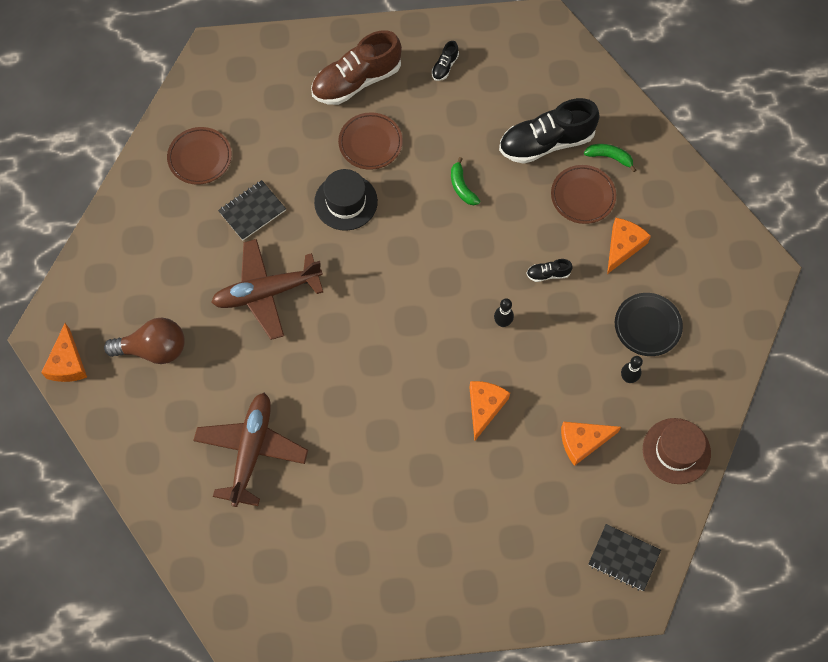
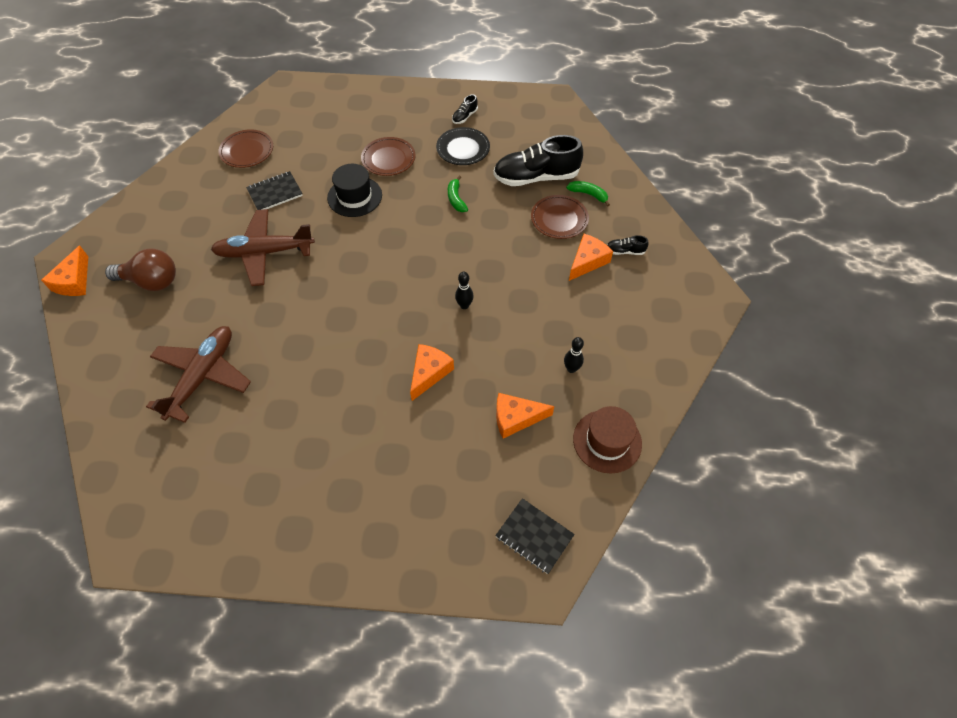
camera: 10 degrees right, 10 degrees down
brown shoe [311,30,402,105] -> none
black shoe [526,259,573,282] -> black shoe moved to [607,235,649,255]
black plate [615,293,683,356] -> black plate moved to [436,127,490,165]

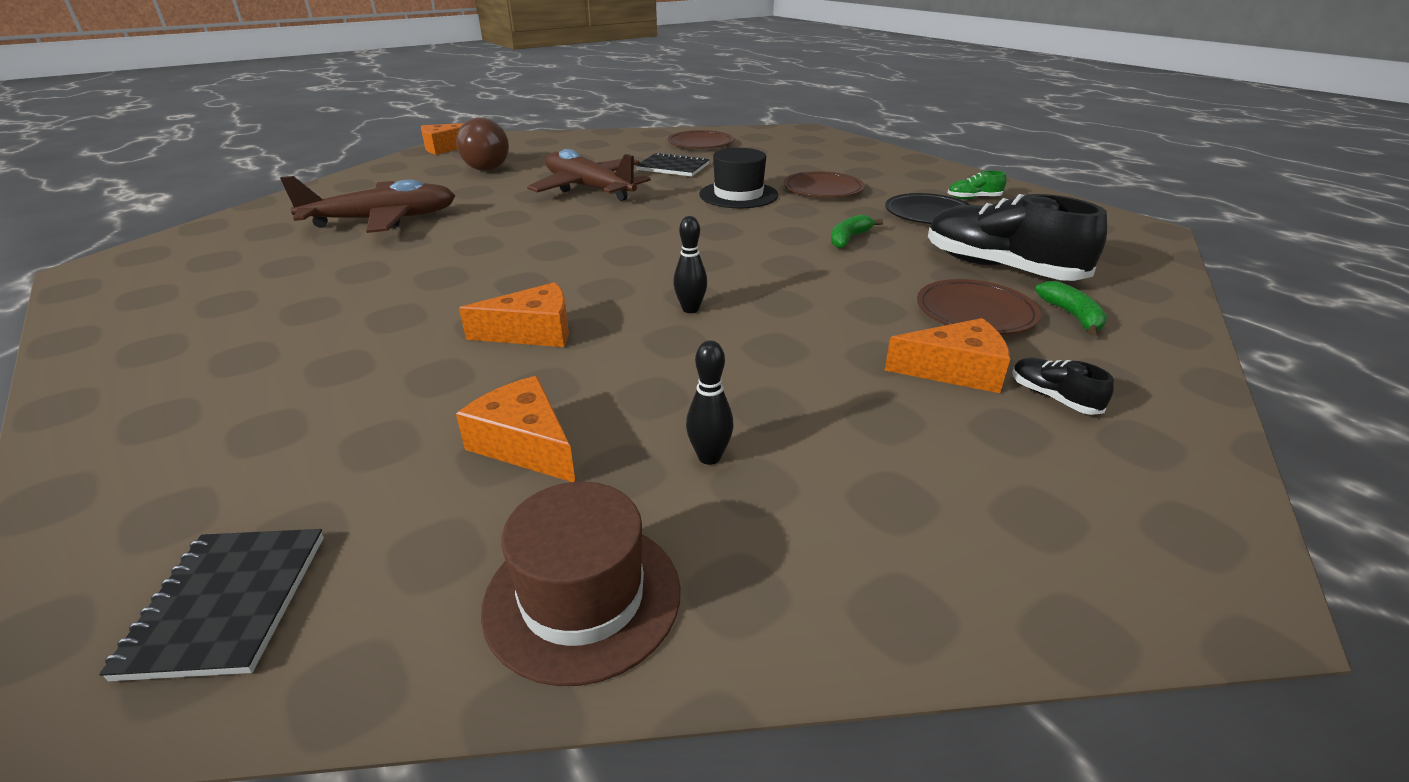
camera: 50 degrees right, 25 degrees down
black shoe [452,95,478,124] -> green shoe [948,171,1007,199]

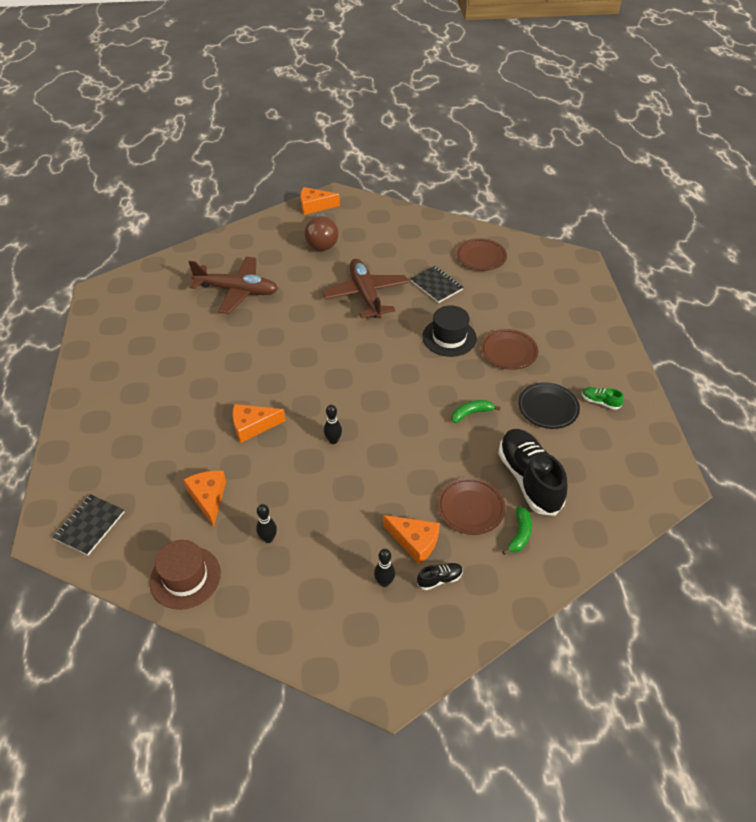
camera: 30 degrees right, 15 degrees up
orange cheese [459,282,569,347] -> orange cheese turned 150 degrees clockwise [232,404,286,443]
black shoe [1012,358,1114,415] -> black shoe turned 75 degrees clockwise [417,563,463,590]
none -> black bowling pin [374,549,395,587]

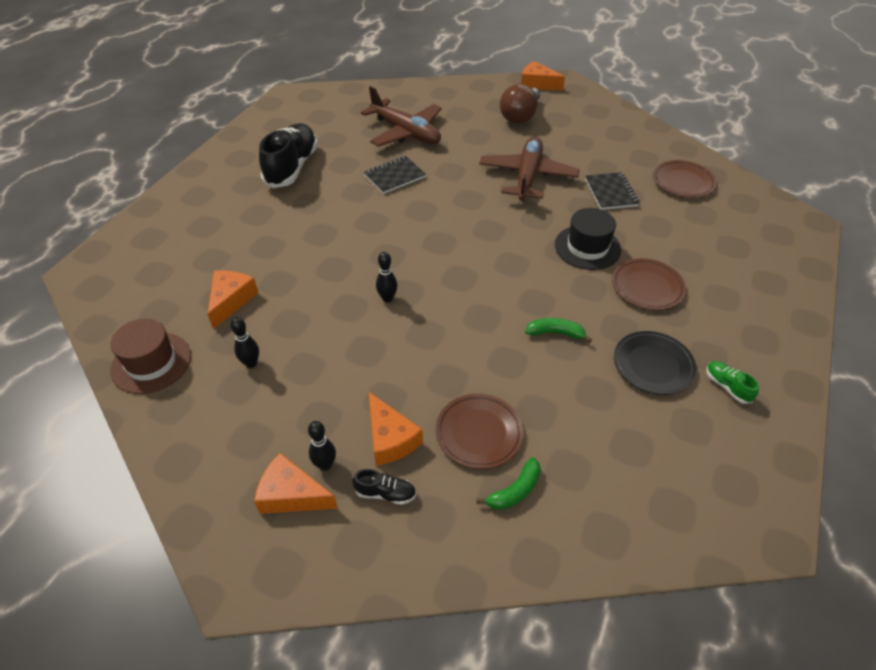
camera: 30 degrees right, 0 degrees up
black notebook [53,494,124,556] -> black notebook moved to [363,156,426,194]
orange cheese [232,404,286,443] -> orange cheese moved to [254,453,338,514]
black shoe [498,429,568,516] -> black shoe moved to [259,123,318,188]

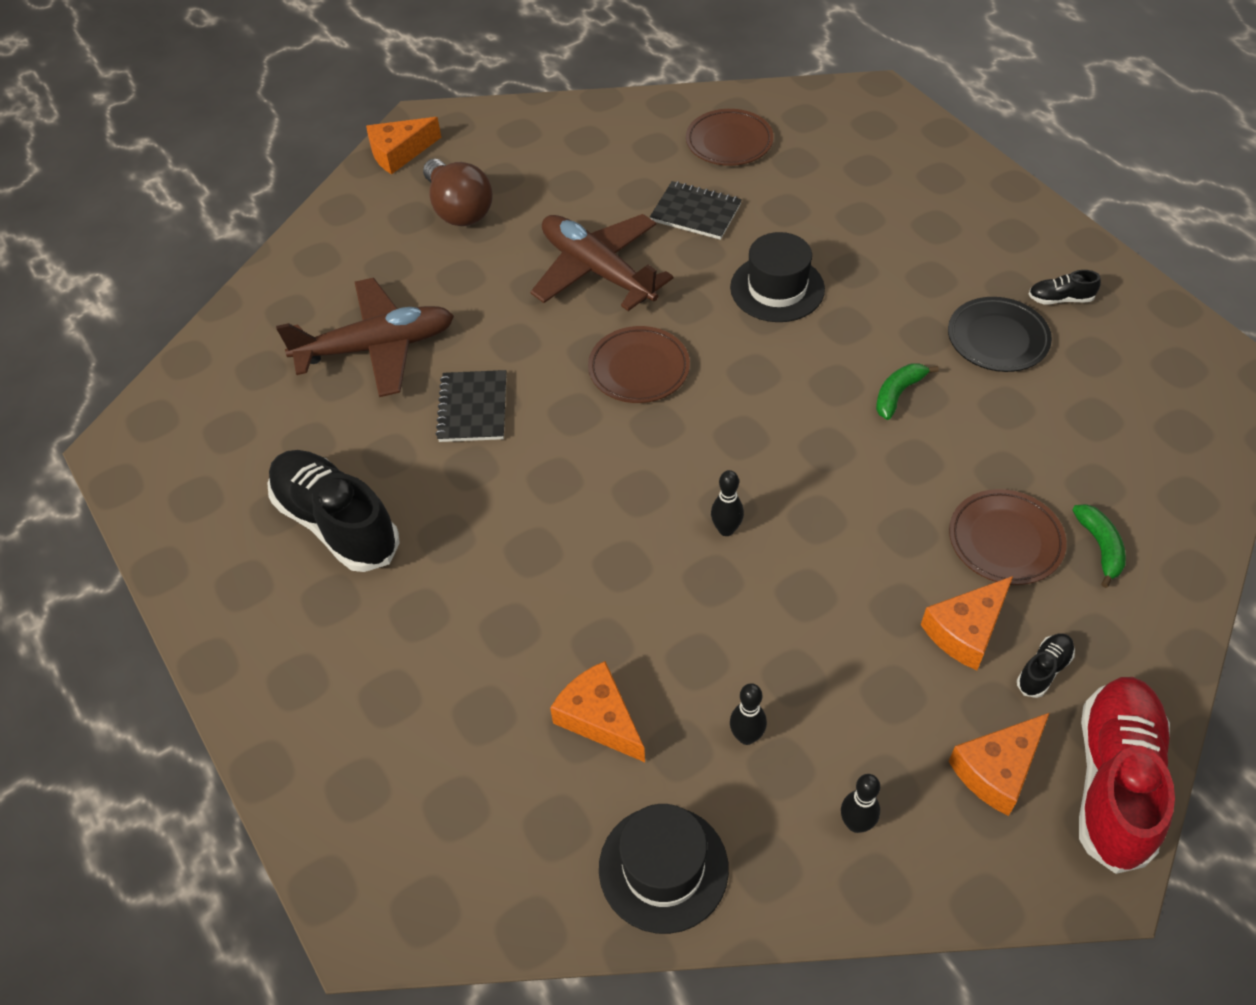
camera: 55 degrees left, 5 degrees up
brown hat [110,319,191,394] -> black hat [599,804,729,934]
black bowling pin [308,421,336,471] -> black bowling pin moved to [841,774,880,833]
orange cheese [368,391,423,466] -> orange cheese turned 135 degrees clockwise [921,576,1013,670]
brown plate [612,258,686,310] -> brown plate moved to [588,326,690,403]
green shoe [706,361,759,404] -> black shoe [1028,270,1101,304]
none -> red shoe [1079,677,1175,874]

